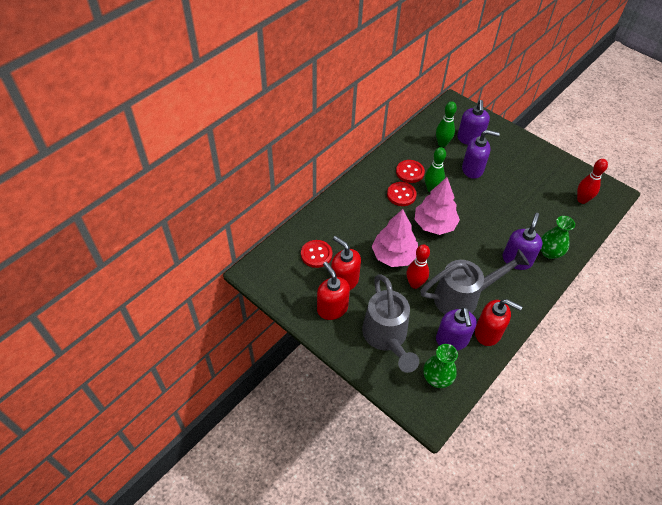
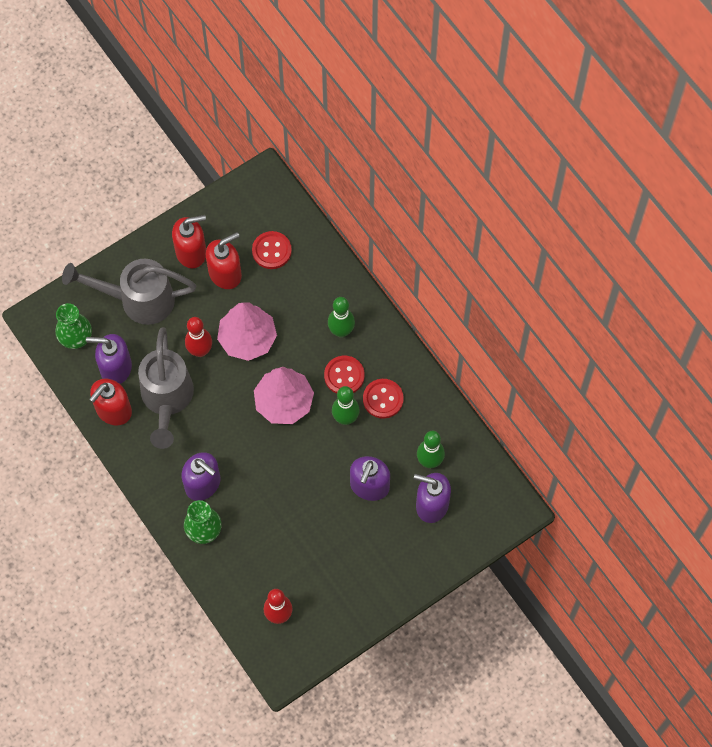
camera: 105 degrees right, 15 degrees up
none -> green bowling pin [328,297,355,338]

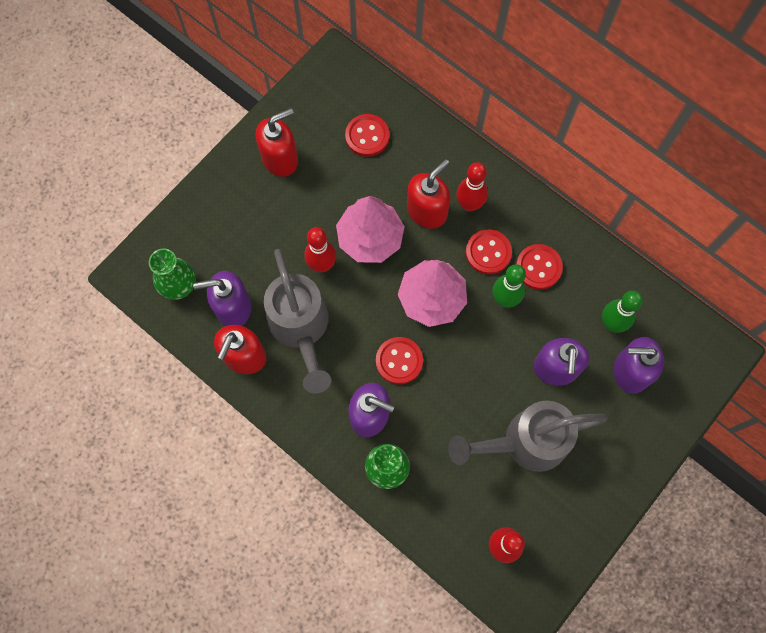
camera: 15 degrees left, 5 degrees up
grey watering can [62,259,196,325] -> grey watering can moved to [448,401,608,472]
red soap dispenser [206,232,242,289] -> red soap dispenser moved to [407,159,450,229]
green bowling pin [328,297,355,338] -> red bowling pin [457,162,488,212]
none -> red button [376,337,423,385]

